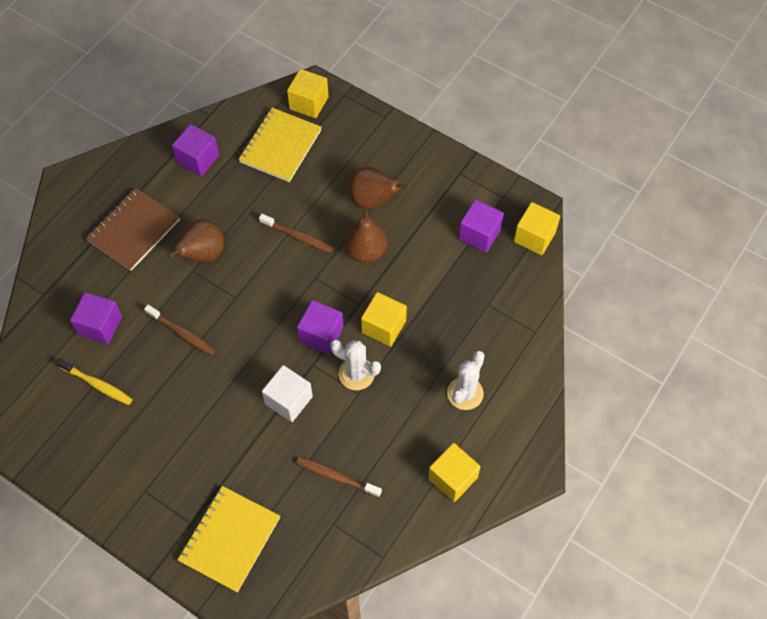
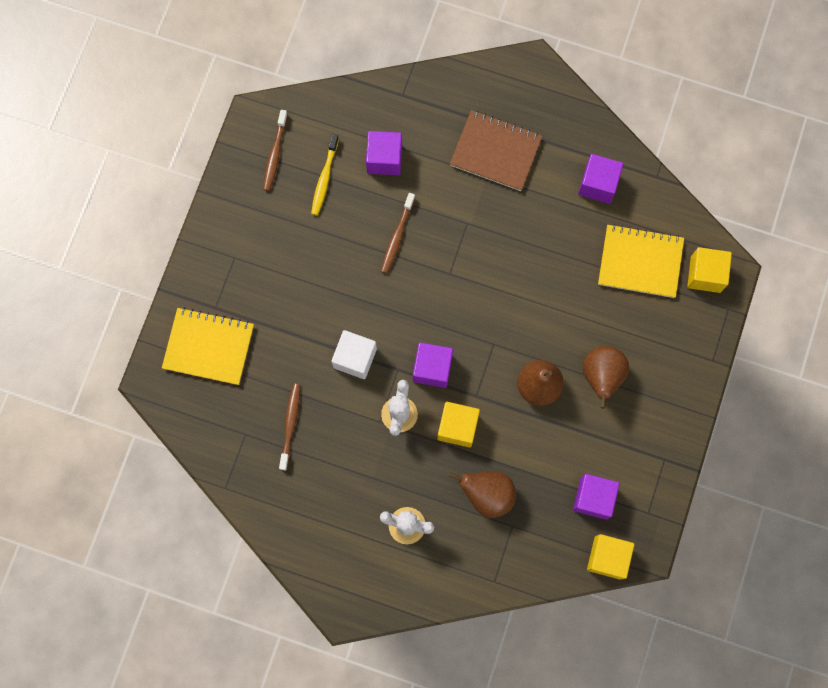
camera: 75 degrees right, 15 degrees up
brown pear [167,219,224,263] -> brown pear moved to [449,472,516,518]
brown toothbrush [259,214,334,253] -> brown toothbrush moved to [263,110,288,191]
yellow cube [428,443,481,502] -> none

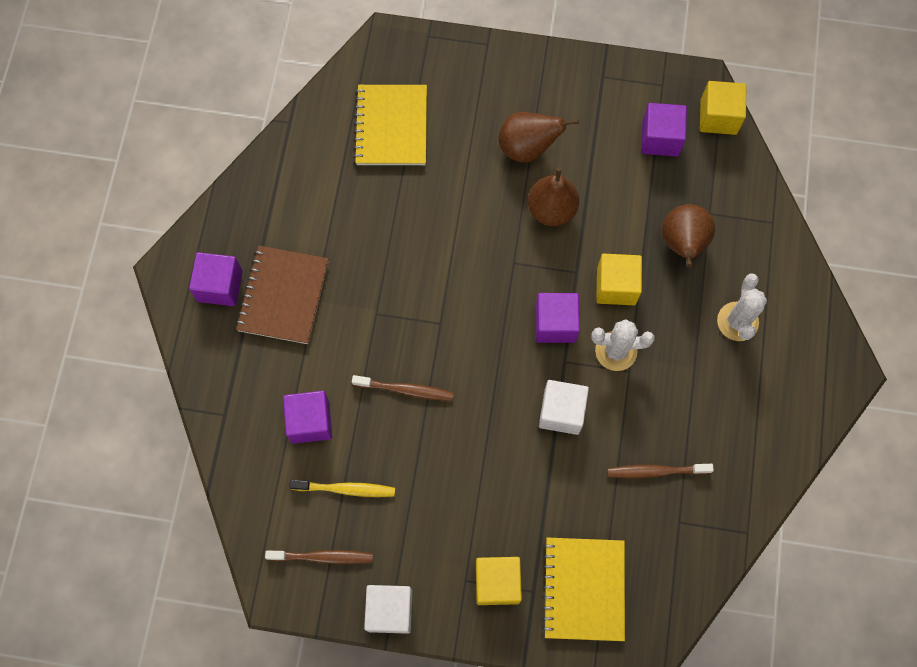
camera: 100 degrees left, 5 degrees down
purple cube [578,154,623,204] -> purple cube moved to [189,252,243,306]
yellow cube [687,247,732,293] -> yellow cube moved to [476,557,522,605]
none -> white cube [364,585,412,634]

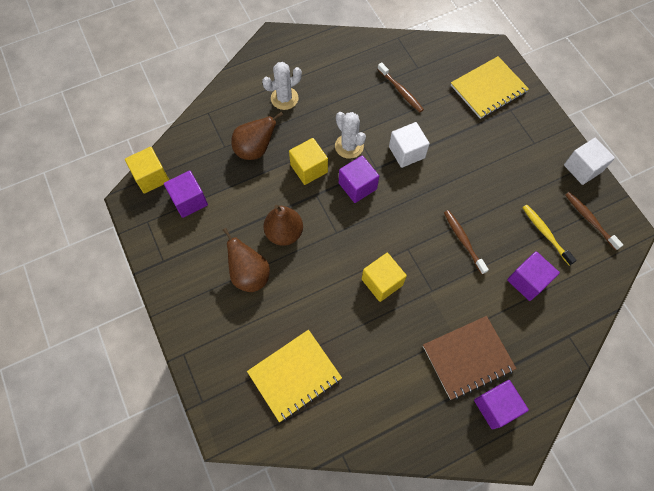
camera: 125 degrees left, 5 degrees down
yellow cube [476,557,522,605] -> yellow cube moved to [362,253,407,302]

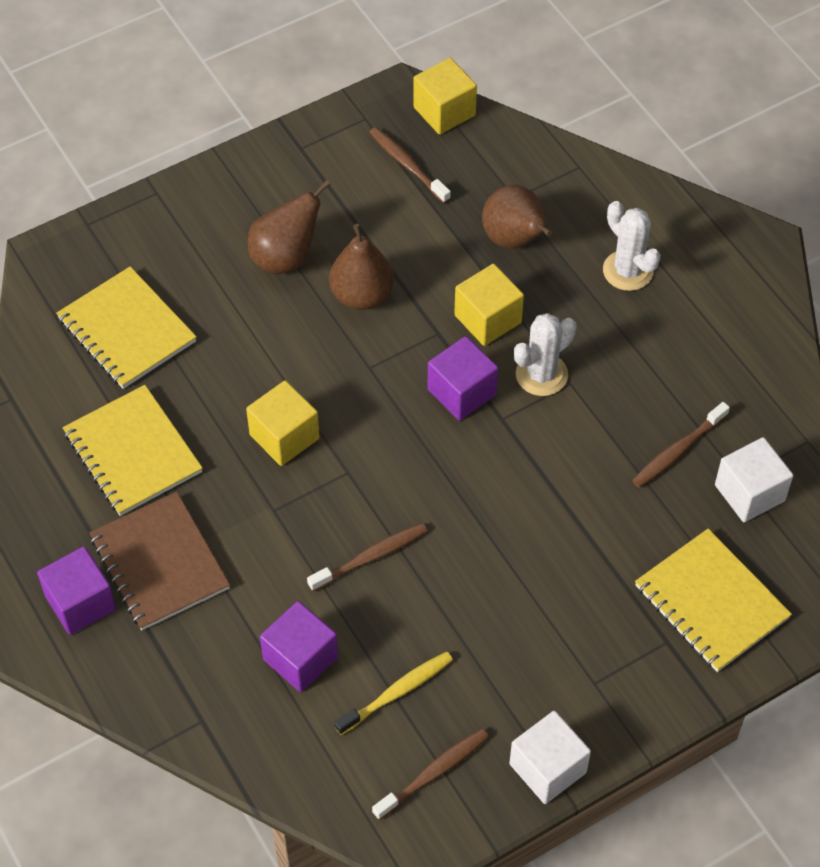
camera: 85 degrees right, 10 degrees down
purple cube [164,170,208,218] -> brown toothbrush [369,127,451,203]
white cube [389,122,430,168] -> white cube moved to [715,437,793,522]
none -> yellow notebook [63,385,203,516]

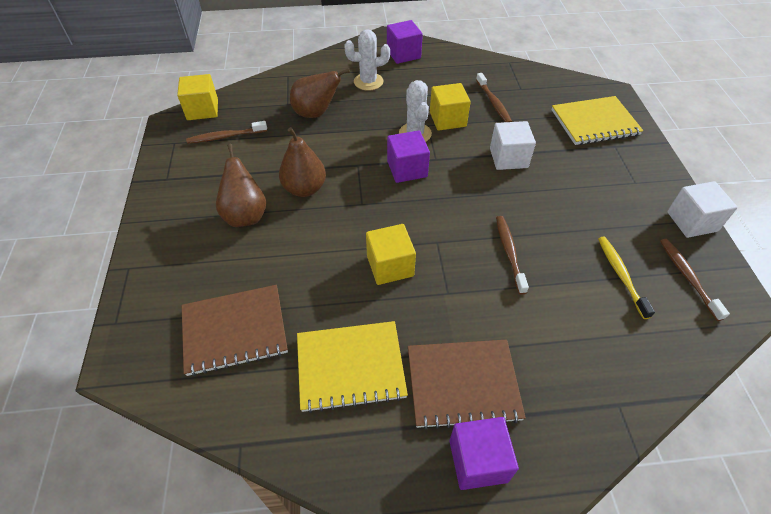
camera: 65 degrees left, 5 degrees down
yellow notebook [56,266,197,389] -> brown notebook [182,285,288,376]
purple cube [260,601,338,692] -> purple cube moved to [387,20,423,64]
yellow cube [454,264,524,346] -> yellow cube moved to [430,83,471,131]
white cube [715,437,793,522] -> white cube moved to [490,121,536,170]

